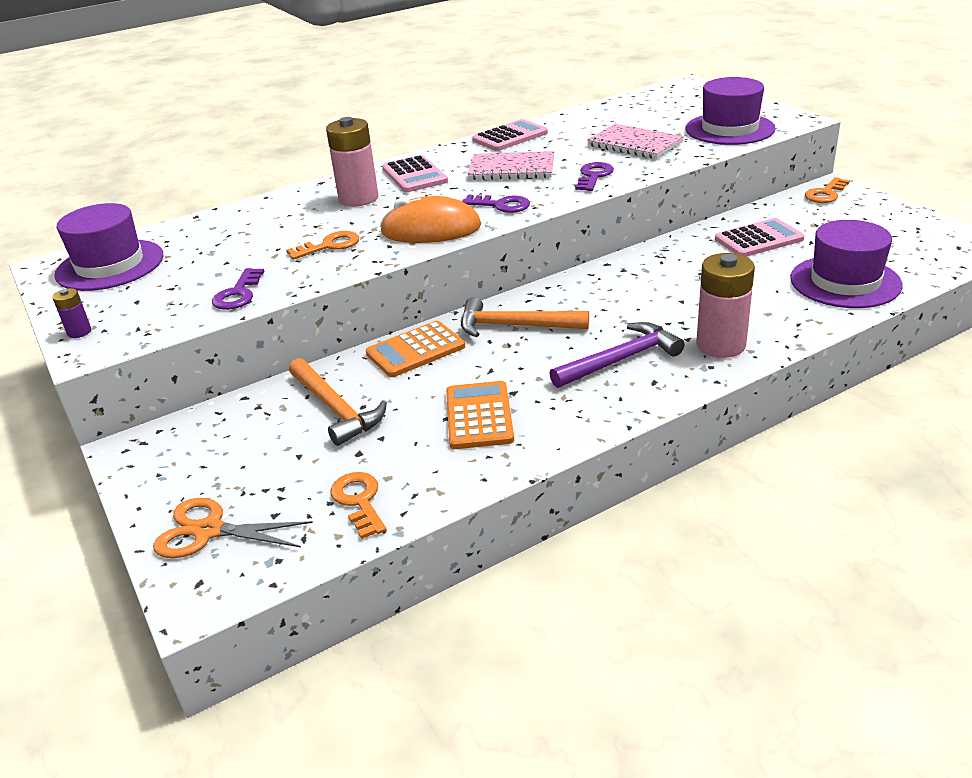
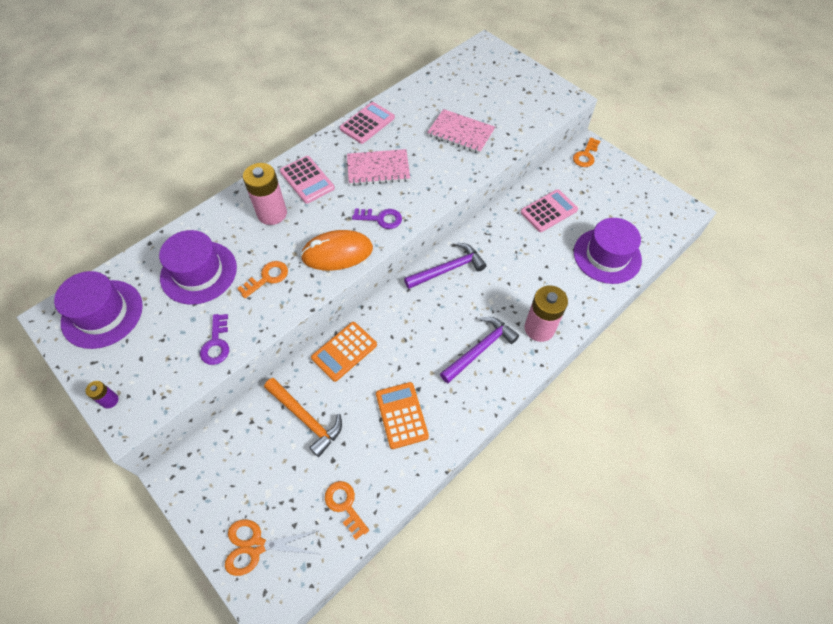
camera: 15 degrees left, 25 degrees up
orange hammer [461,297,589,337] -> none
purple key [575,162,614,191] -> none
purple hat [685,77,776,145] -> purple hat moved to [159,230,237,305]
none -> purple hammer [404,243,487,289]

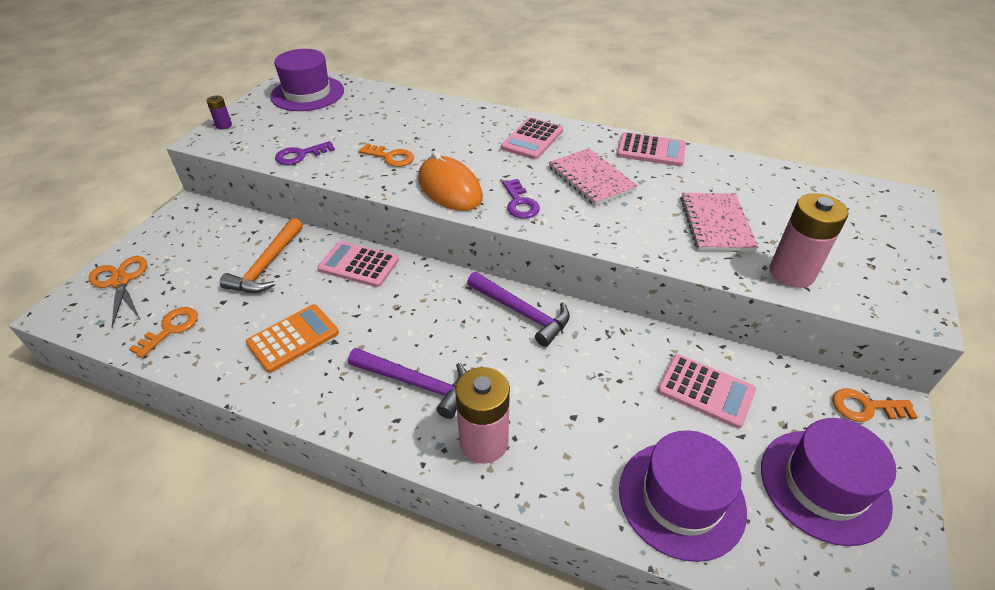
camera: 65 degrees right, 15 degrees down
purple hat [159,230,237,305] -> purple hat moved to [761,418,896,546]
pink battery [243,163,287,225] -> pink battery moved to [770,193,849,288]
orange calculator [311,322,377,382] -> pink calculator [318,241,399,287]

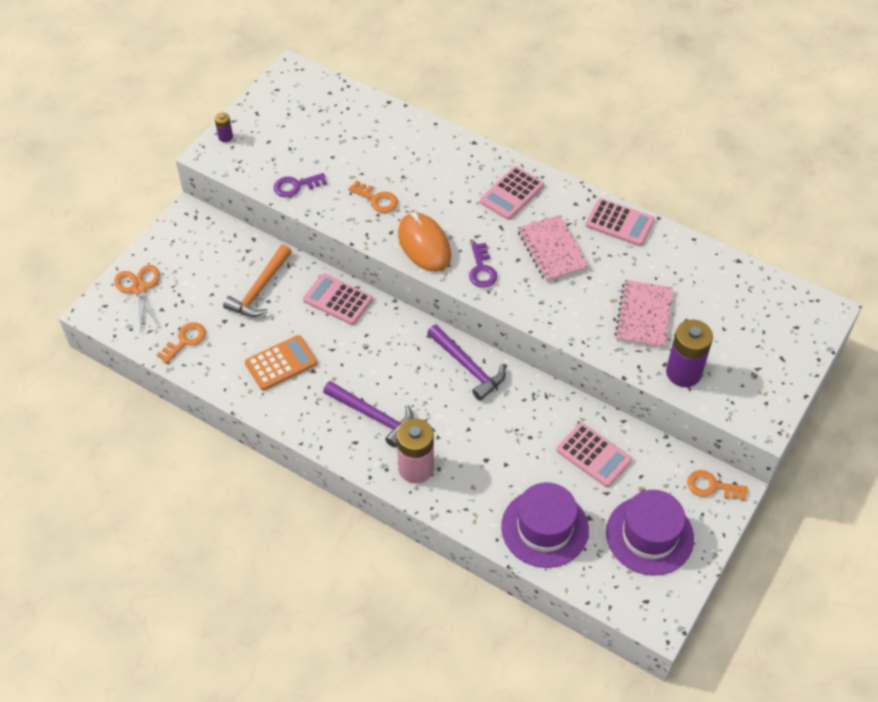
camera: 10 degrees right, 10 degrees up
purple hat [270,49,344,111] -> none
pink battery [770,193,849,288] -> purple battery [666,320,713,387]

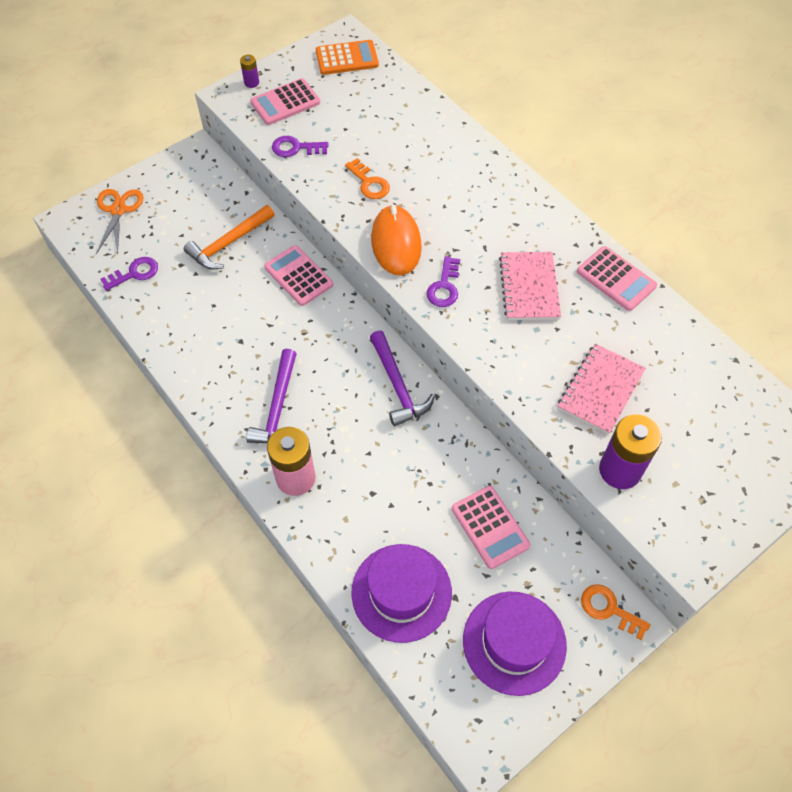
camera: 20 degrees right, 5 degrees up
orange key [156,322,206,364] -> purple key [100,257,158,291]
orange calculator [245,335,317,390] -> orange calculator moved to [316,40,379,75]
purple hammer [323,381,414,447] -> purple hammer turned 45 degrees clockwise [246,349,297,443]
pink calculator [480,166,544,220] -> pink calculator moved to [250,78,320,125]

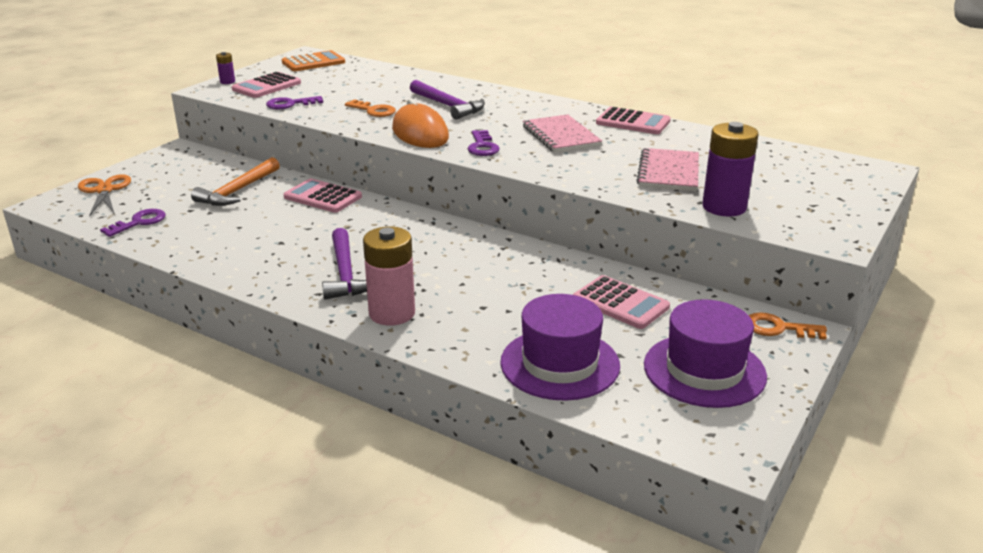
camera: 20 degrees left, 30 degrees down
purple hammer [370,331,435,426] -> purple hammer moved to [410,80,485,120]

